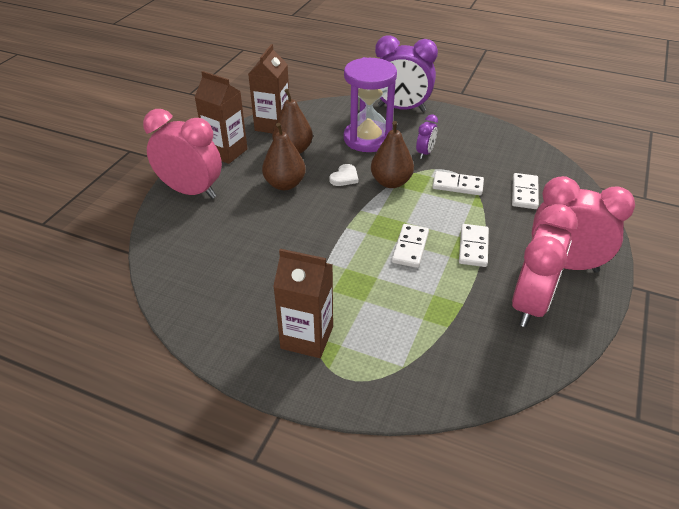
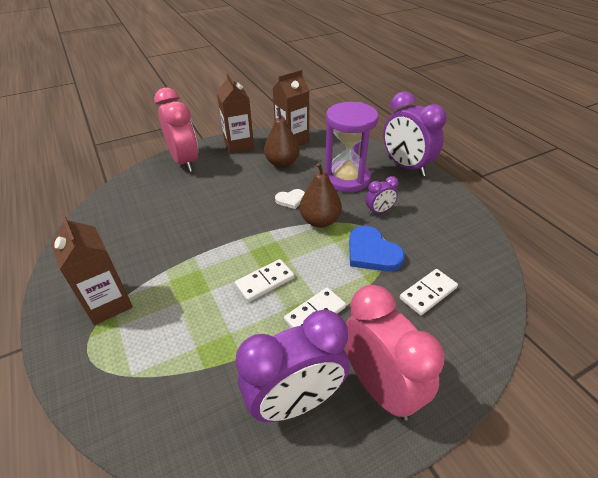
camera: 40 degrees right, 0 degrees up
brown pear [262,123,306,190] -> none
white domino [433,171,484,195] -> blue heart [349,226,405,272]
pink clock [512,204,578,327] -> purple clock [236,309,350,422]

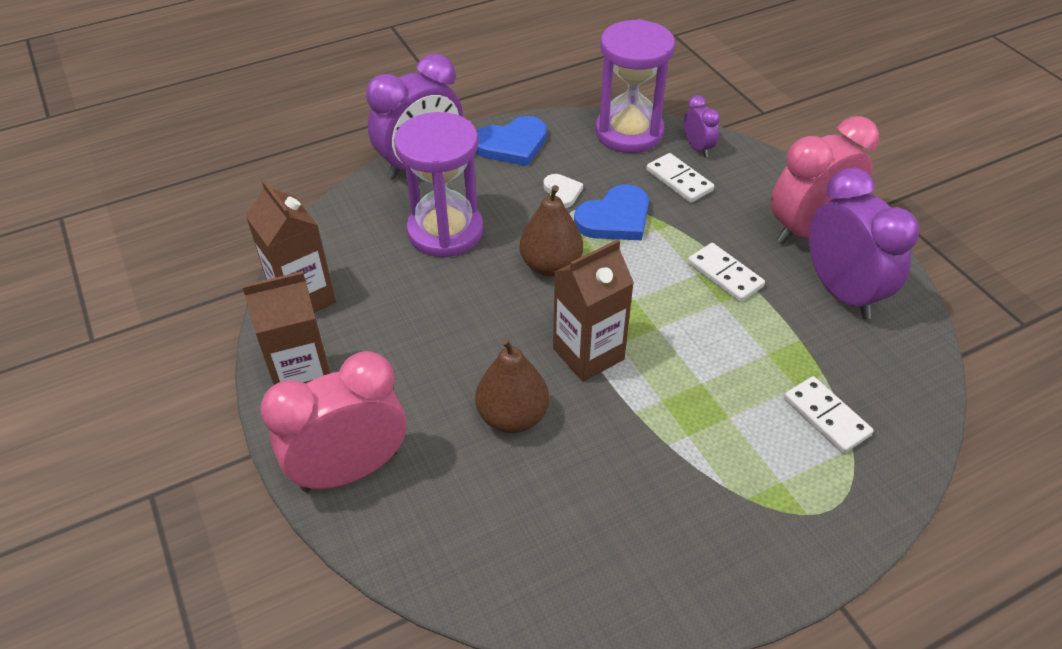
camera: 90 degrees left, 5 degrees up
brown carton [51,214,133,325] -> brown carton moved to [553,240,634,382]
white domino [235,259,294,302] -> white domino moved to [784,376,874,454]
brown pear [264,107,300,168] -> brown pear moved to [475,338,549,433]
white heart [275,189,305,209] -> white heart moved to [543,174,583,208]
purple clock [366,176,398,215] -> purple clock moved to [684,95,720,157]
none -> blue heart [476,116,547,166]
none -> purple hourglass [595,19,675,153]

